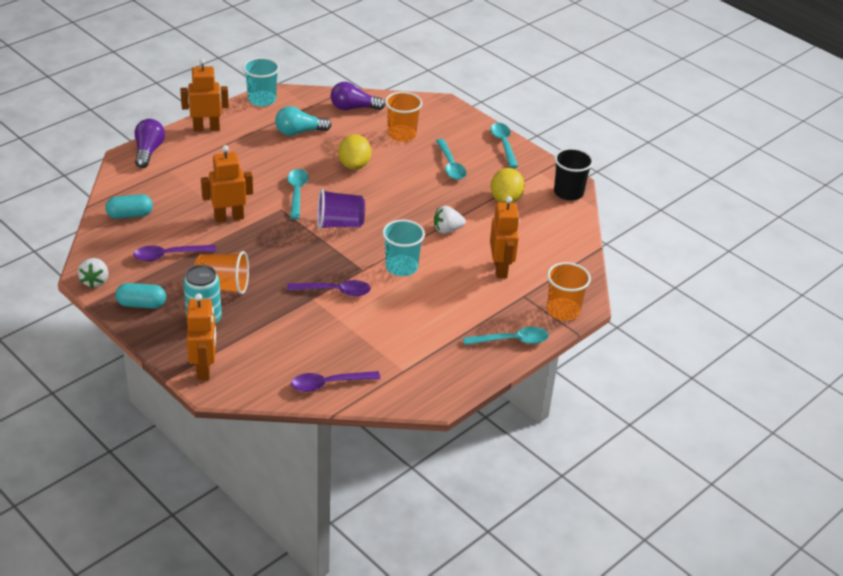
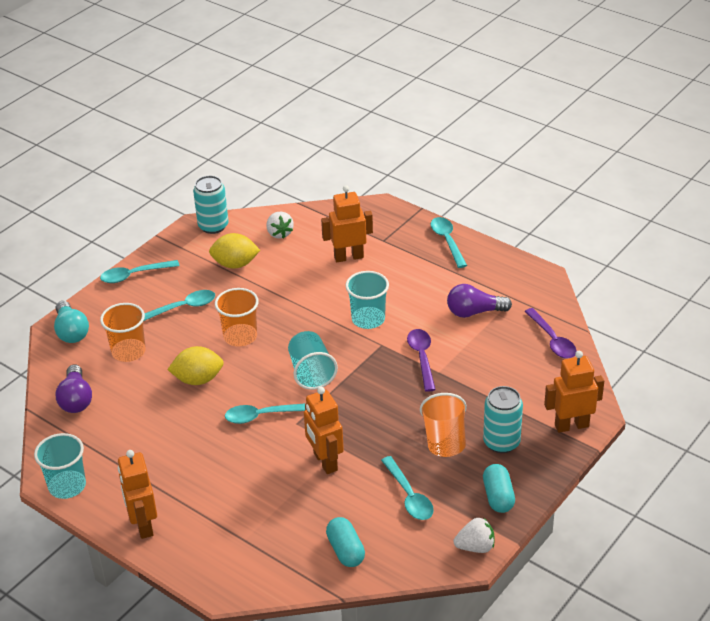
camera: 95 degrees left, 0 degrees up
purple spoon [133,245,216,261] -> turquoise spoon [381,456,434,520]
purple light bulb [135,119,165,168] -> purple light bulb moved to [447,284,512,318]
turquoise light bulb [275,106,332,136] -> turquoise light bulb moved to [54,301,89,343]
purple cup [317,189,365,230] -> turquoise cup [288,331,338,390]
white strawberry [434,206,466,234] -> white strawberry moved to [267,212,293,239]
orange cup [547,262,591,321] -> orange cup moved to [215,288,259,347]
black cup [554,148,593,200] -> turquoise can [193,176,228,234]

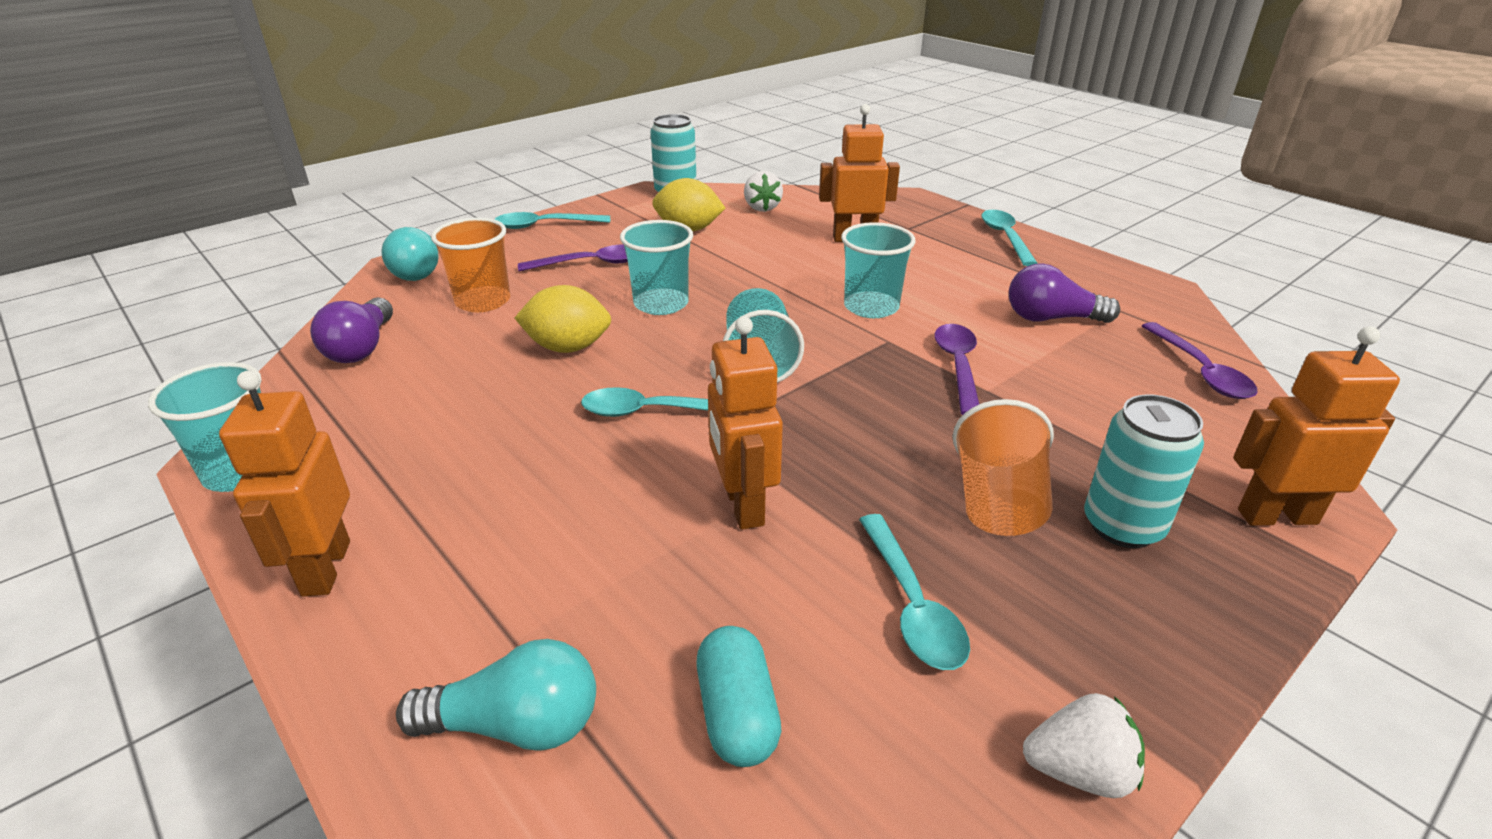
camera: 10 degrees right, 5 degrees down
turquoise spoon [144,290,215,321] -> purple spoon [518,244,628,271]
orange cup [215,288,259,347] -> turquoise cup [620,220,693,315]
turquoise capsule [483,464,515,513] -> none
none -> turquoise light bulb [396,639,596,751]

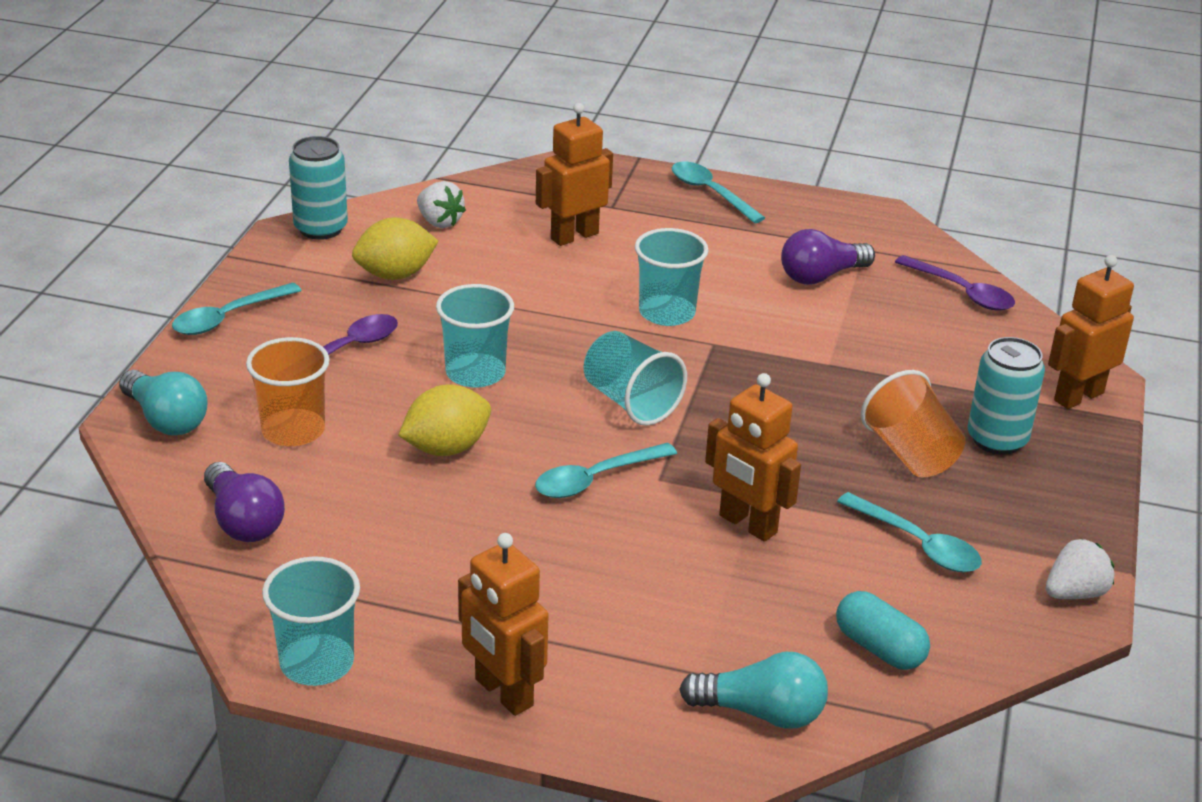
camera: 35 degrees left, 0 degrees up
turquoise light bulb [396,639,596,751] -> turquoise light bulb turned 45 degrees clockwise [679,652,828,729]
purple spoon [934,324,979,415] -> none

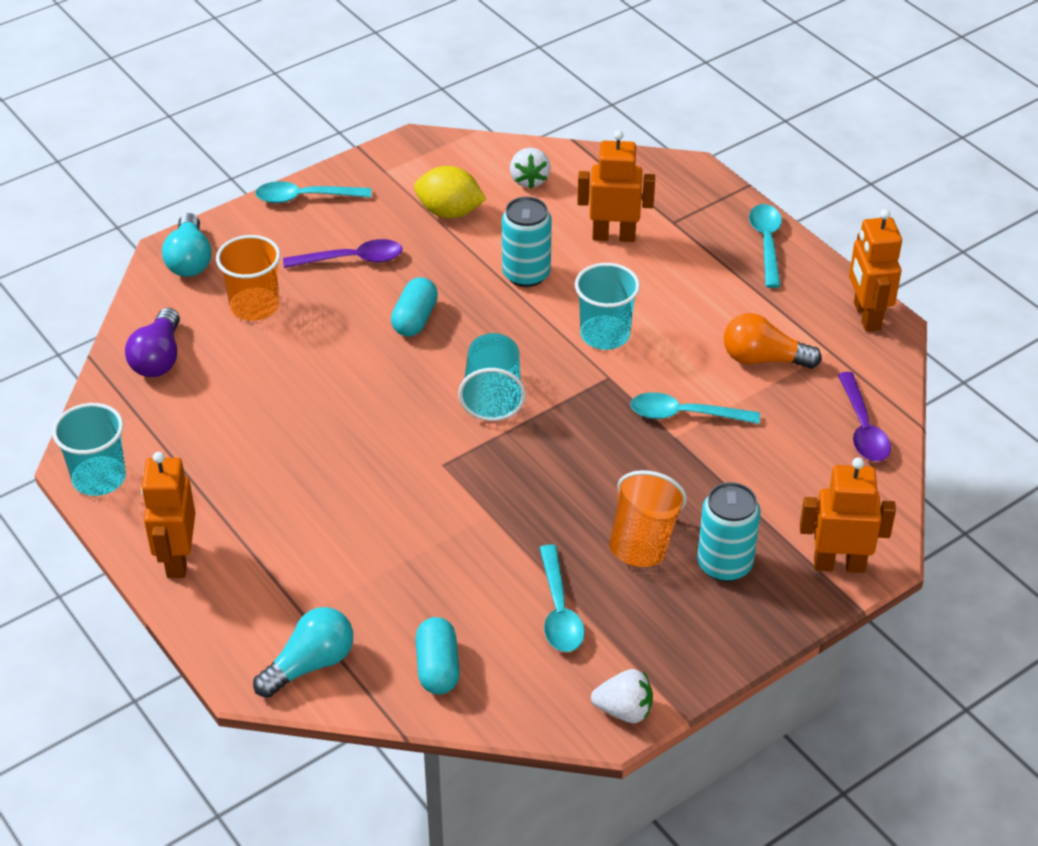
camera: 40 degrees right, 10 degrees up
turquoise can [289,136,348,240] -> turquoise can moved to [502,197,552,287]
yellow lemon [398,384,491,456] -> none
turquoise cup [436,284,514,388] -> turquoise capsule [391,277,438,337]
turquoise spoon [535,443,677,498] -> turquoise spoon moved to [630,392,760,424]
turquoise light bulb [679,652,828,729] -> turquoise light bulb turned 90 degrees counterclockwise [253,607,353,698]
orange robot [705,373,801,542] -> orange robot moved to [849,209,902,332]
purple light bulb [781,229,875,285] -> orange light bulb [724,313,822,369]

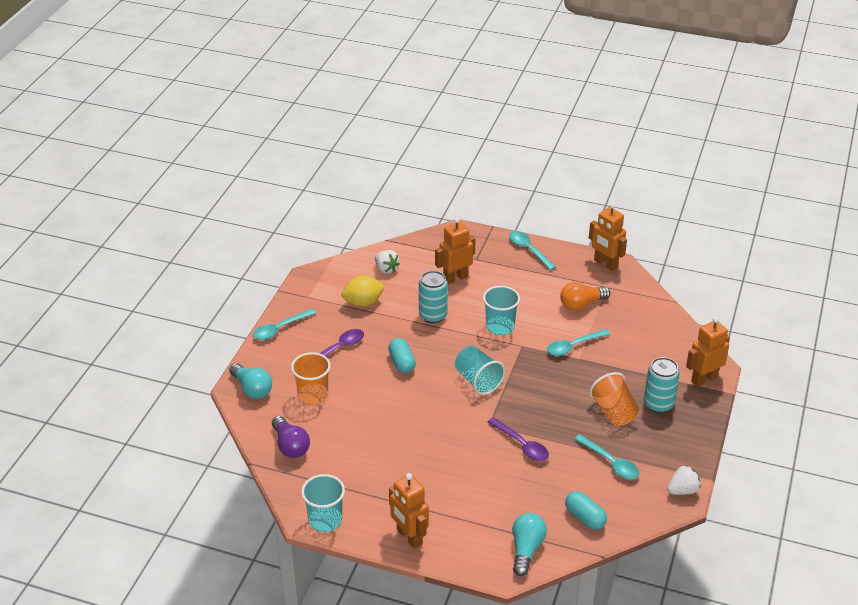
camera: 35 degrees left, 5 degrees down
purple spoon [838,372,891,462] -> purple spoon moved to [488,417,549,461]

